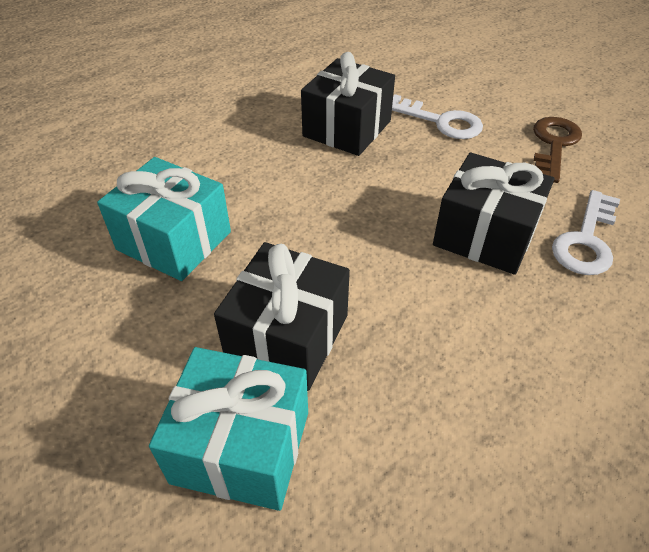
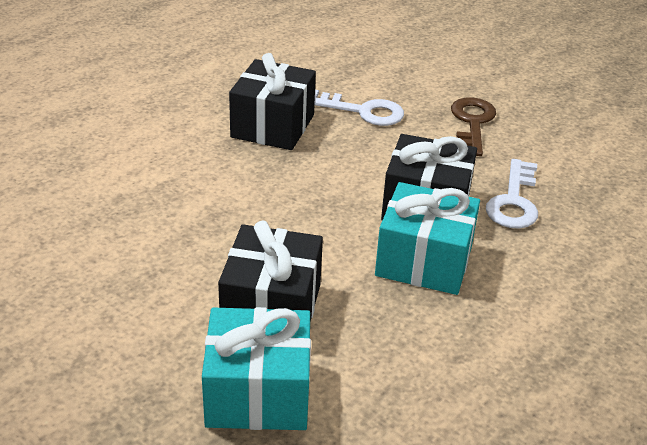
camera: 15 degrees left, 10 degrees down
turquoise gift [97,157,231,281] -> turquoise gift moved to [375,182,480,295]

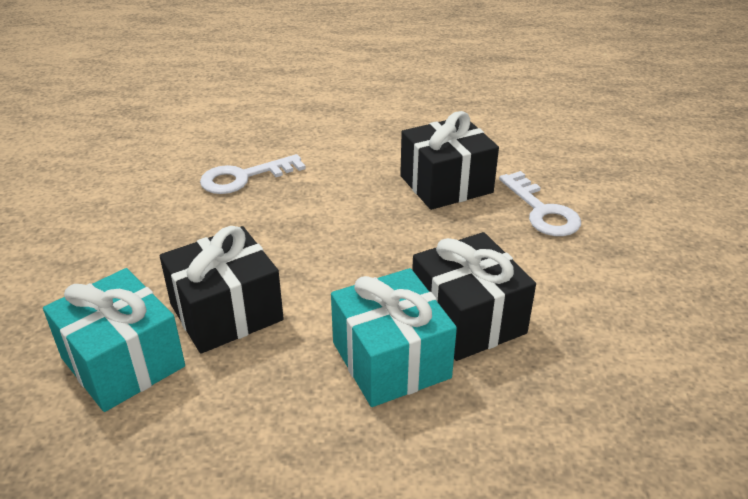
camera: 50 degrees right, 0 degrees up
brown key [451,97,496,156] -> none
white key [486,159,538,229] -> white key moved to [200,154,306,194]

